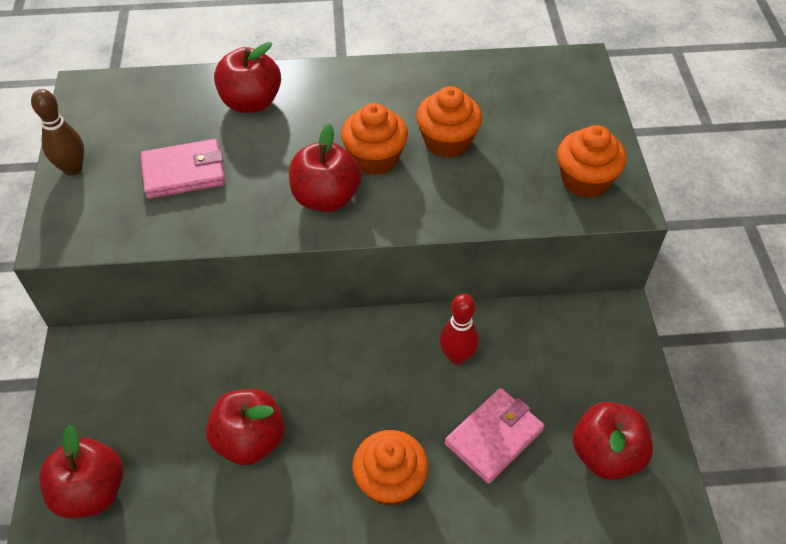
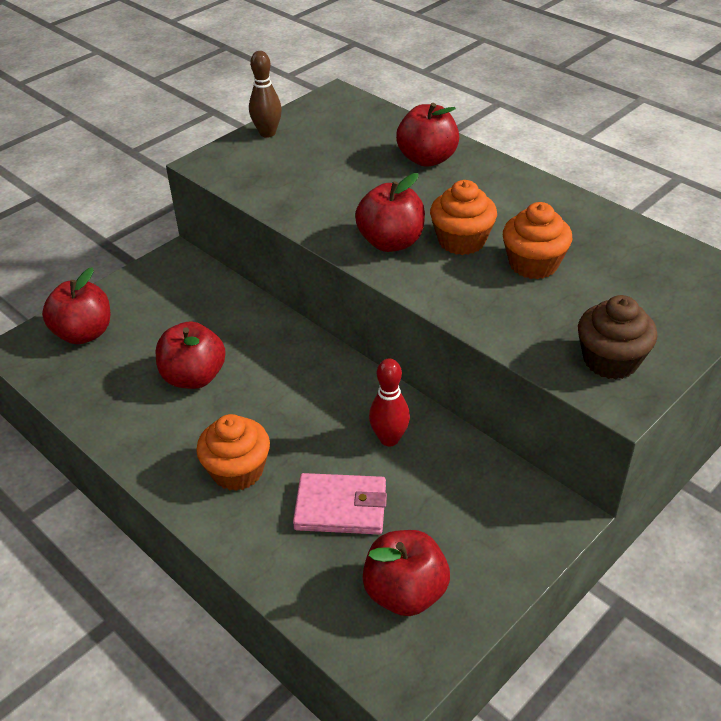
camera: 50 degrees right, 10 degrees down
pink wallet [141,139,225,199] -> none
orange cupcake [557,125,626,198] -> brown cupcake [578,295,657,379]

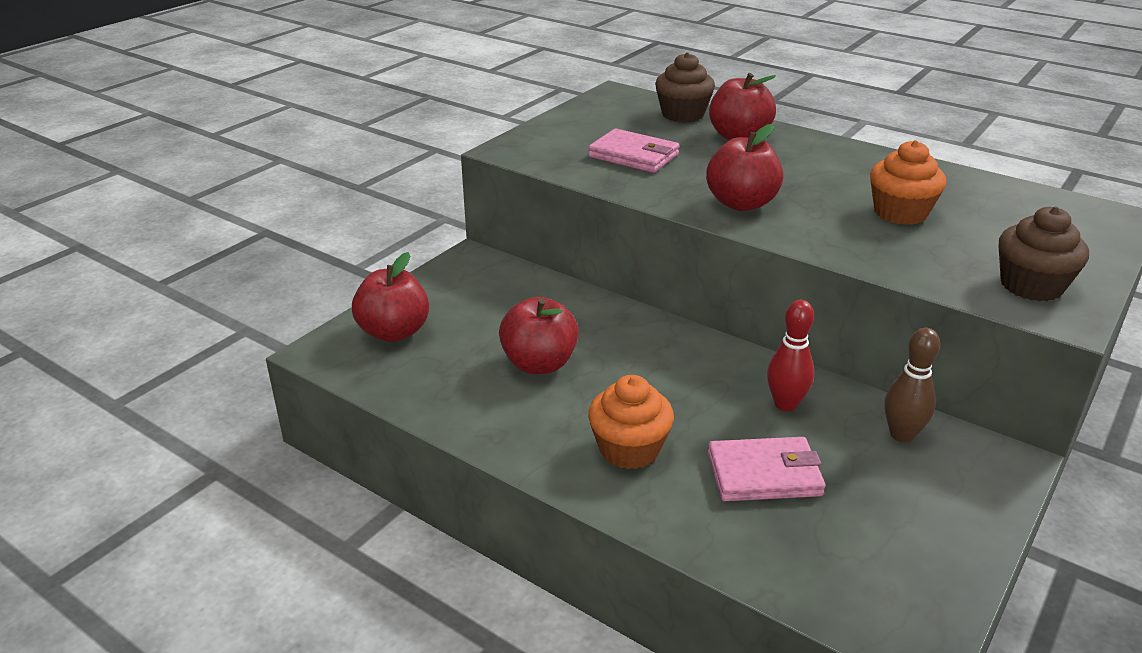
camera: 10 degrees left, 10 degrees down
brown bowling pin [249,51,282,138] -> brown bowling pin moved to [884,327,940,442]
red apple [362,530,450,616] -> none
orange cupcake [430,180,497,255] -> none
none -> pink wallet [588,129,679,173]
none -> brown cupcake [655,52,715,123]

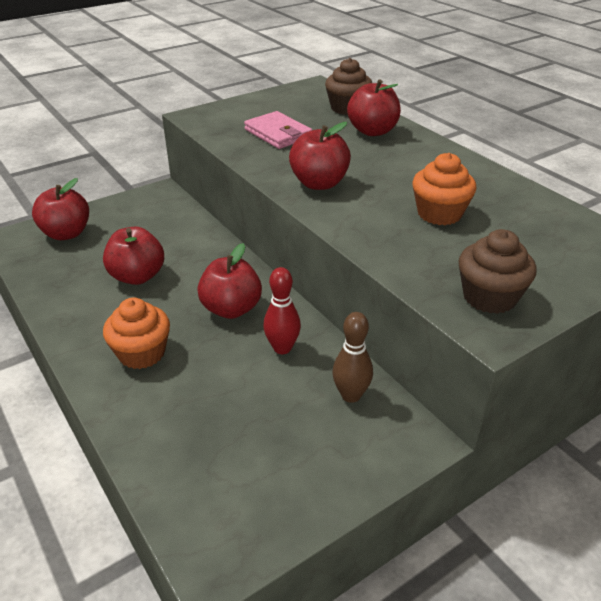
camera: 20 degrees right, 5 degrees up
pink wallet [708,437,825,501] -> none
none -> red apple [197,243,262,319]

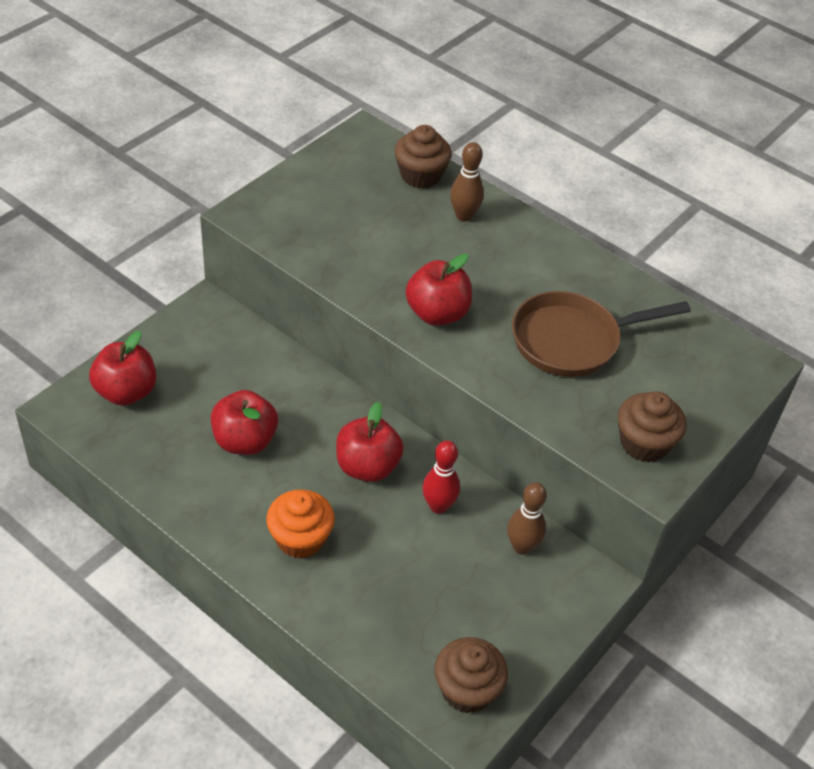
camera: 20 degrees left, 10 degrees up
pink wallet [244,111,312,149] -> none
red apple [347,79,401,136] -> brown bowling pin [450,142,484,222]
orange cupcake [412,153,477,225] -> brown pan [512,291,691,377]
none -> brown cupcake [434,637,508,713]

